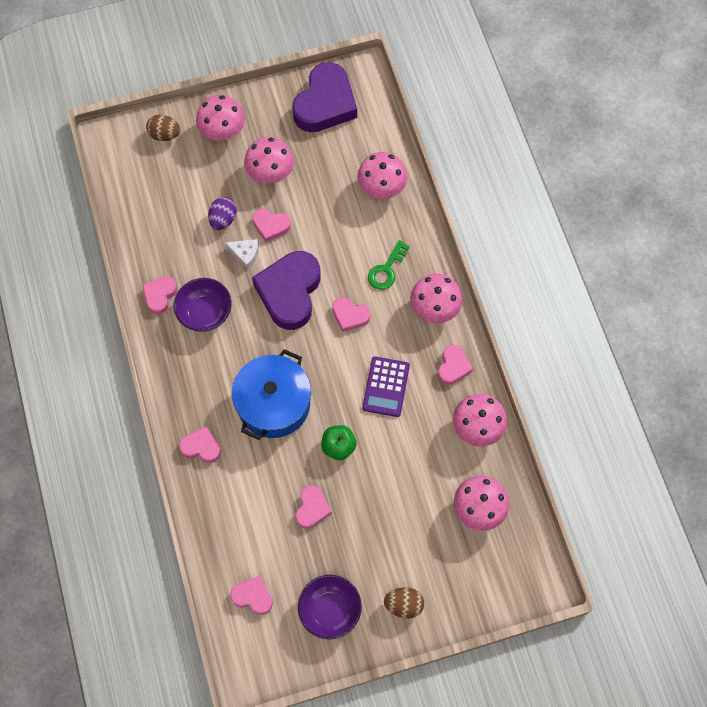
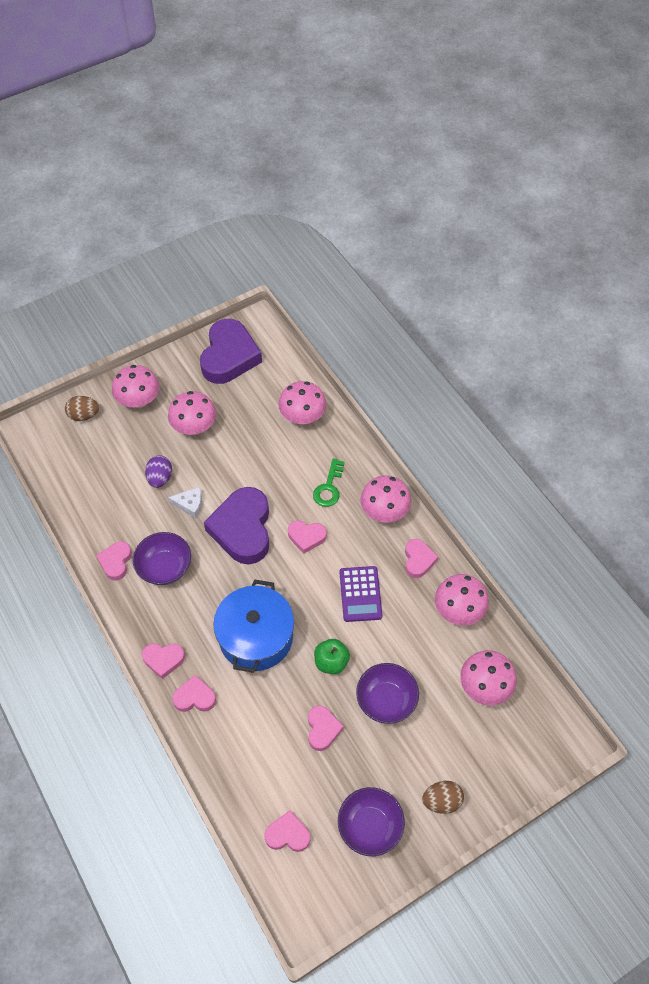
camera: 15 degrees left, 10 degrees down
pink heart [252,209,291,242] -> pink heart moved to [142,643,185,679]
none -> purple bowl [356,663,419,724]

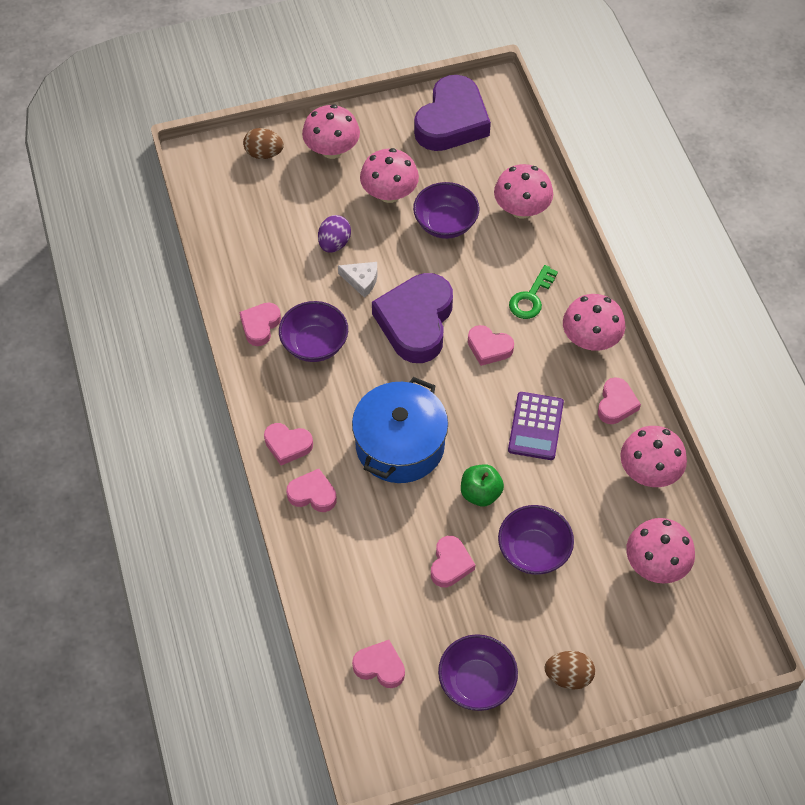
camera: 15 degrees right, 0 degrees up
none -> purple bowl [413,182,479,239]

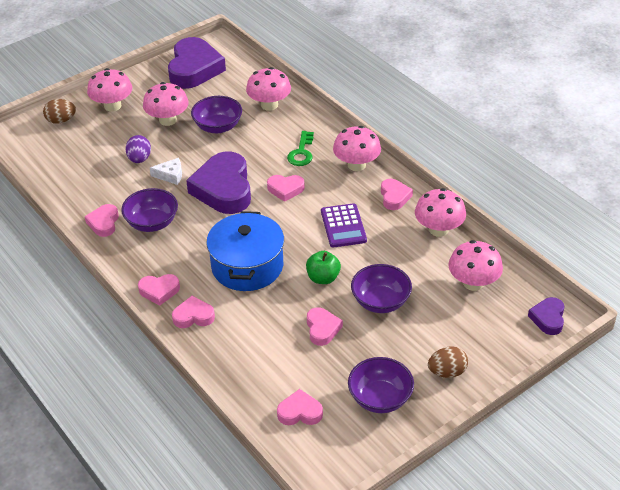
camera: 20 degrees left, 15 degrees down
none -> purple heart [528,297,565,335]

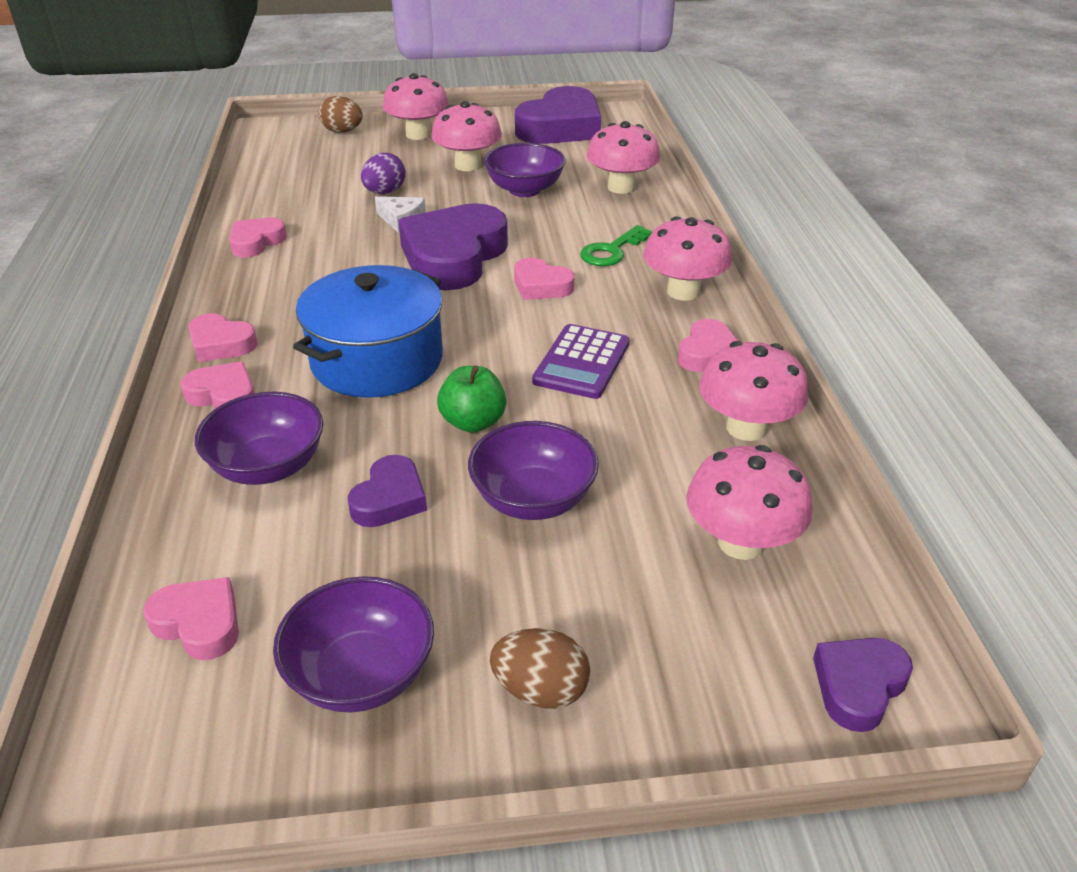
camera: 30 degrees right, 5 degrees down
purple bowl [121,188,178,232] -> purple bowl moved to [195,392,323,485]
pink heart [307,307,343,346] -> purple heart [348,455,427,527]

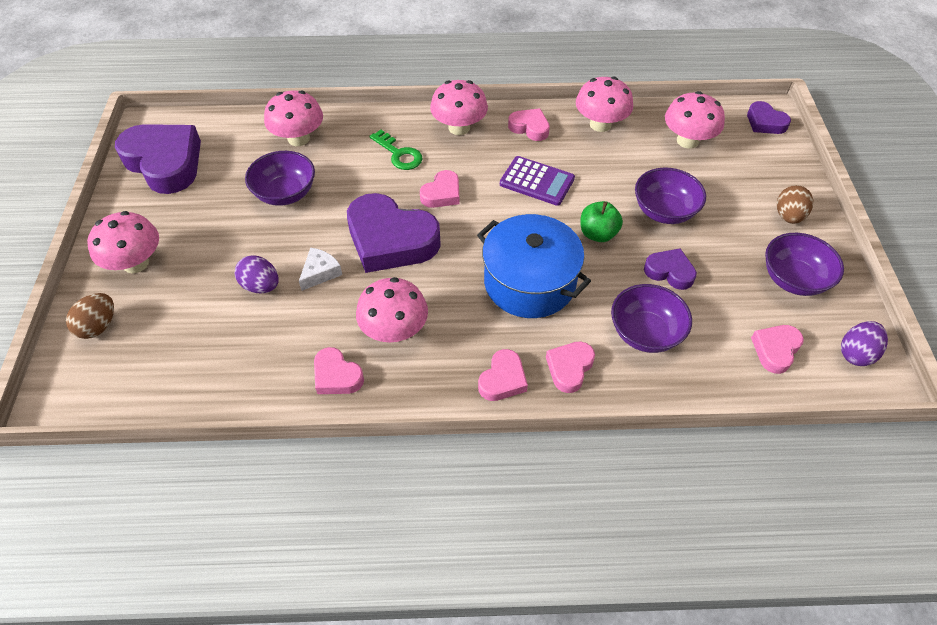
camera: 85 degrees left, 15 degrees up
pink mushroom [431,101,502,171] -> pink mushroom moved to [356,277,428,342]
none -> purple egg [841,321,888,366]

